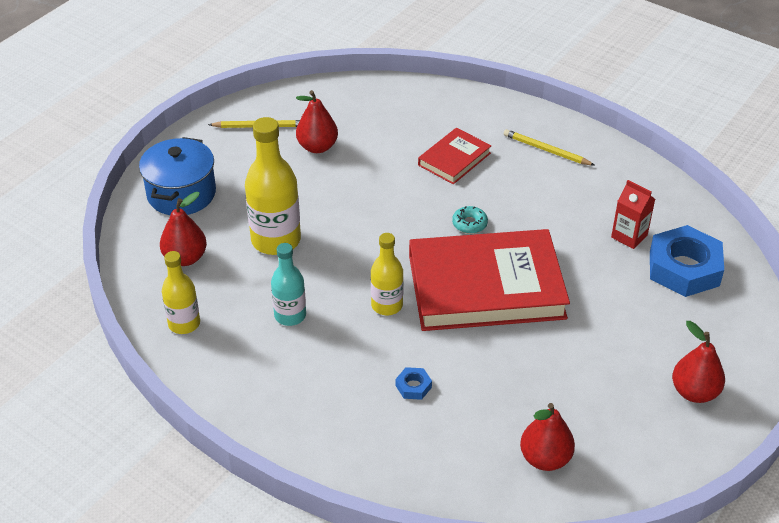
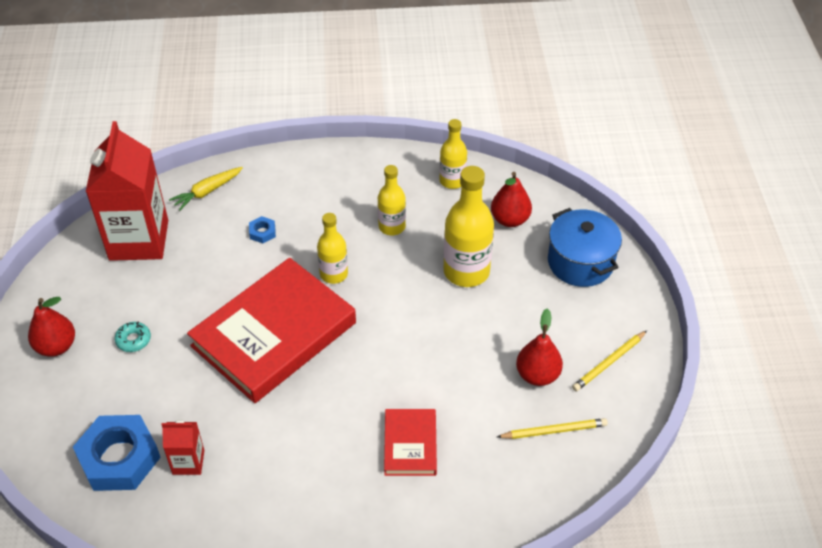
camera: 140 degrees right, 5 degrees up
turquoise bottle [271,243,306,326] -> yellow bottle [378,165,406,235]
turquoise donut [452,206,488,234] -> turquoise donut moved to [115,322,151,352]
yellow pencil [504,129,594,165] -> yellow pencil moved to [497,418,608,439]
red pear [520,403,575,471] -> red carton [86,121,168,261]
none -> yellow carrot [169,167,243,211]

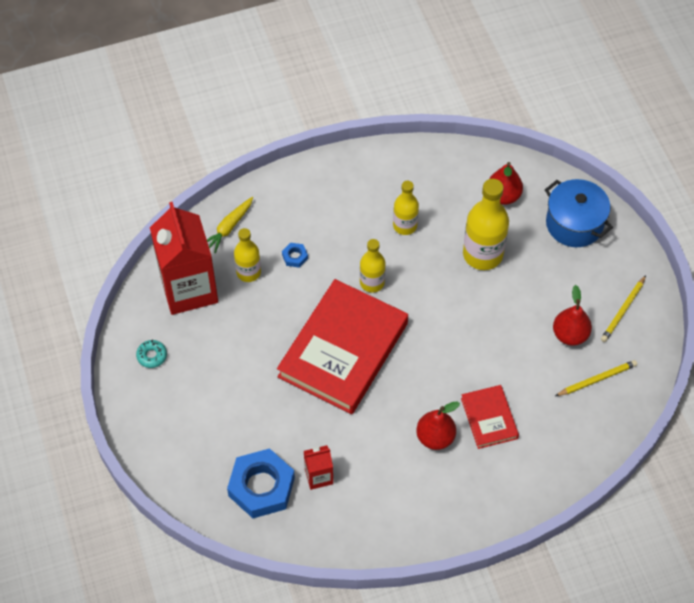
camera: 15 degrees left, 10 degrees up
red pear [28,297,75,357] -> red pear moved to [416,401,460,450]
turquoise donut [115,322,151,352] -> turquoise donut moved to [136,340,167,368]
yellow bottle [440,119,467,189] -> yellow bottle moved to [234,228,261,282]

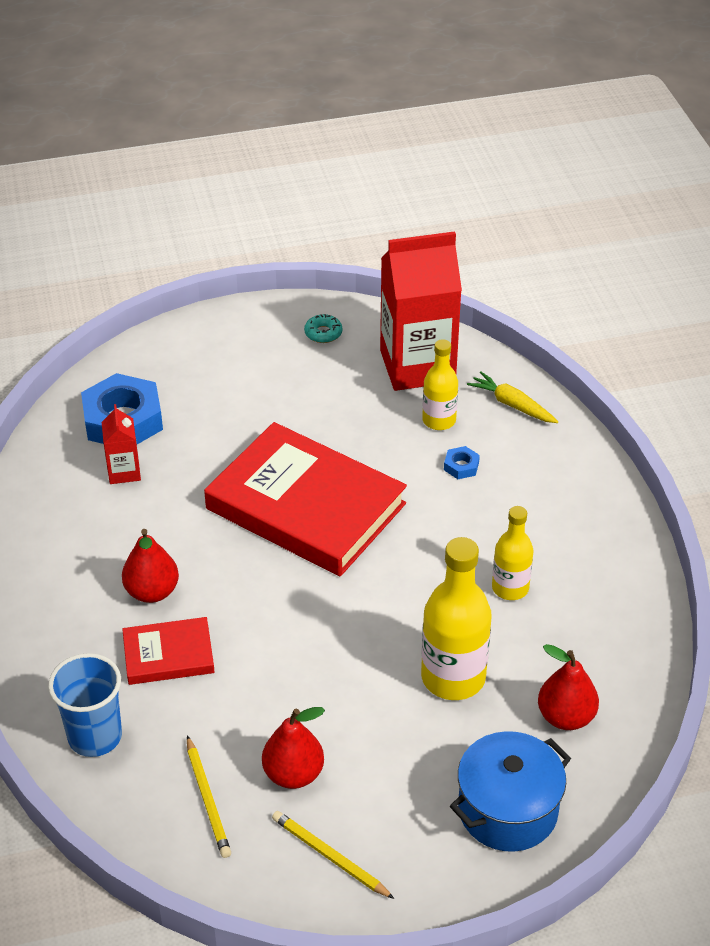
camera: 95 degrees right, 15 degrees down
yellow bottle [360,239,386,293] -> none
none -> blue cup [48,653,122,757]

